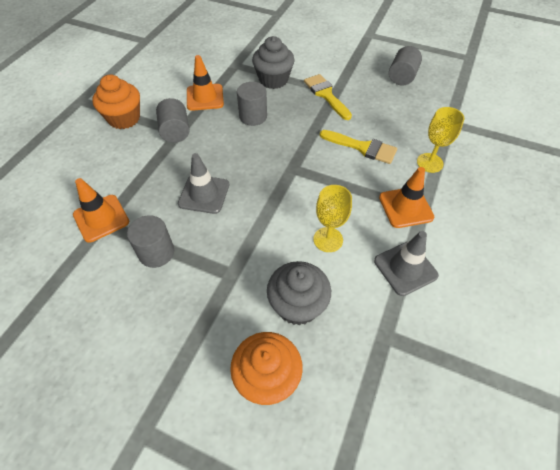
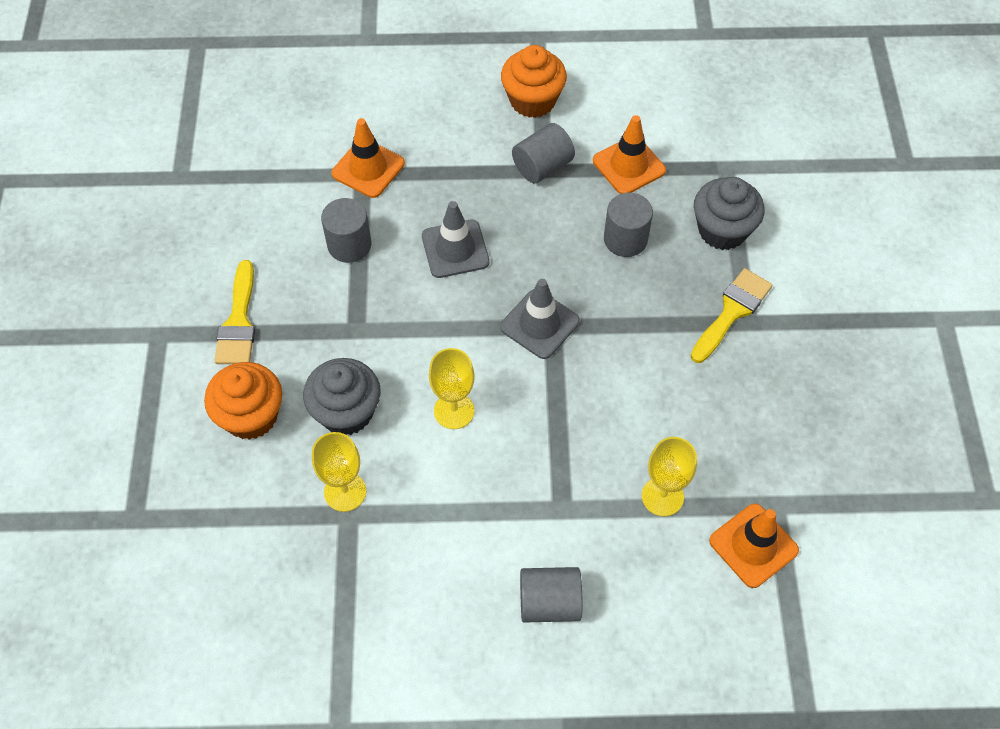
camera: 65 degrees right, 5 degrees up
yellow brush [320,130,397,164] -> yellow brush moved to [215,260,255,364]
grey traffic cone [374,231,439,296] -> grey traffic cone moved to [500,279,580,359]
orange traffic cone [379,167,434,228] -> orange traffic cone moved to [709,504,799,588]
grey cylinder [389,46,422,85] -> grey cylinder moved to [520,567,582,622]
none -> yellow goblet [312,432,366,512]

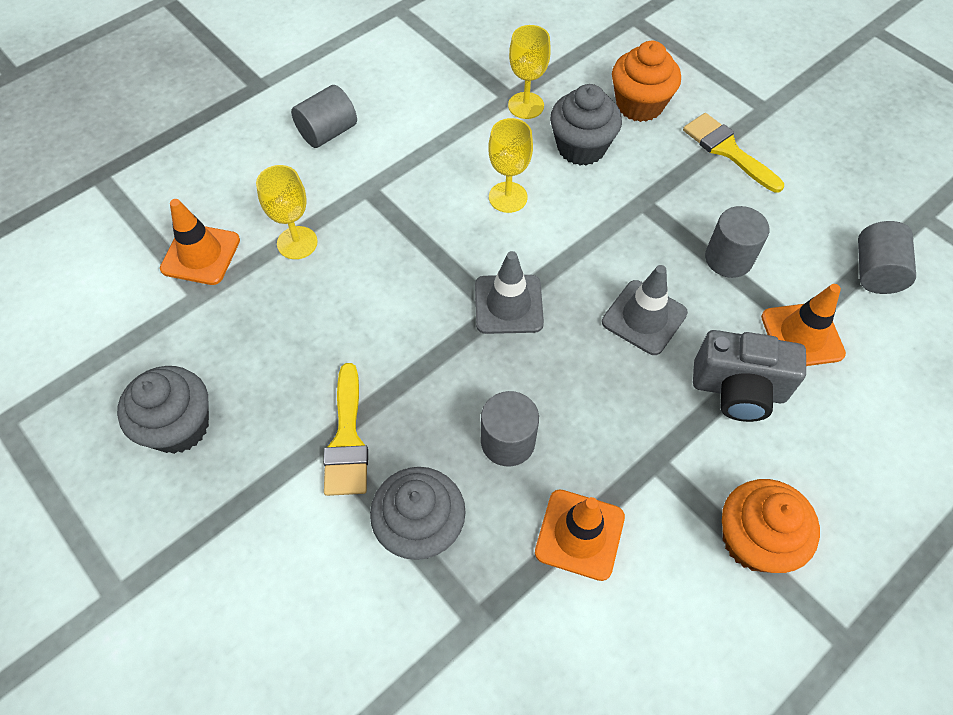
camera: 140 degrees right, 0 degrees up
grey cylinder [512,123,575,183] -> grey cylinder moved to [858,221,916,294]
none -> grey cupcake [117,366,209,454]
none -> grey camera [693,330,806,422]

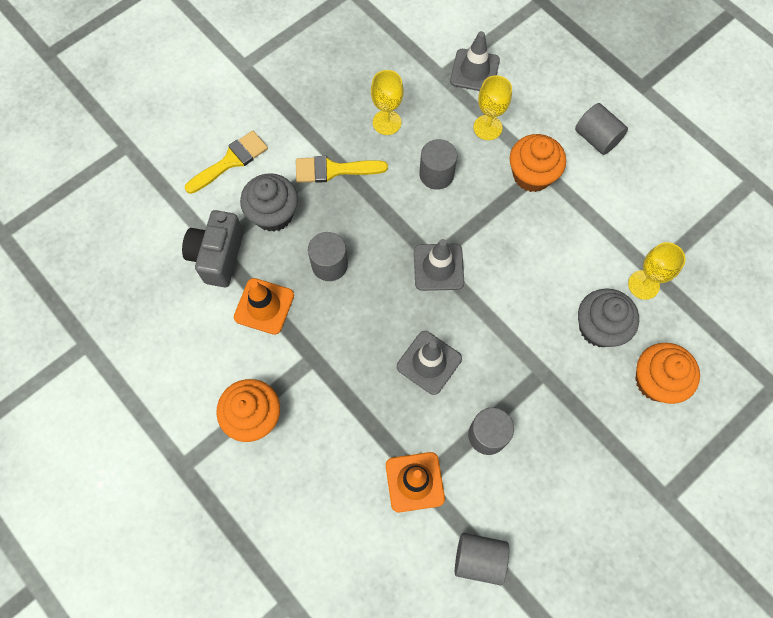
camera: 90 degrees right, 10 degrees up
grey cupcake [117,366,209,454] -> none
orange traffic cone [160,199,240,285] -> grey traffic cone [450,31,500,91]
yellow goblet [488,118,533,213] -> yellow goblet moved to [371,70,403,135]
yellow brush [683,113,784,193] -> yellow brush moved to [185,131,268,194]
grey camera [693,330,806,422] -> grey camera moved to [182,210,244,287]
none -> grey cylinder [419,139,457,190]
none -> orange cupcake [510,134,566,192]

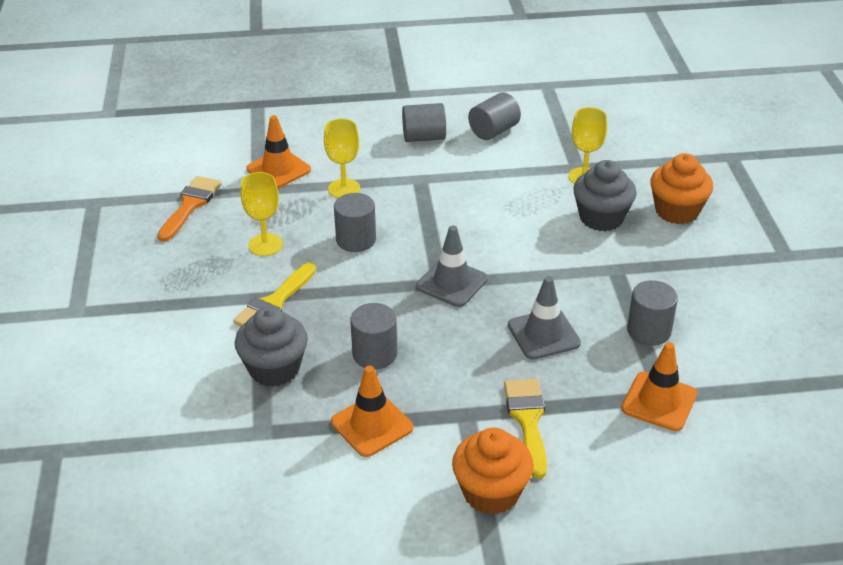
camera: 55 degrees left, 30 degrees down
grey camera [182,210,244,287] -> none
yellow brush [185,131,268,194] -> yellow brush moved to [504,379,547,478]
grey traffic cone [450,31,500,91] -> orange traffic cone [247,115,311,188]
grey cylinder [455,533,509,585] -> grey cylinder moved to [468,92,521,140]
orange cupcake [510,134,566,192] -> none
none -> orange brush [157,176,222,242]

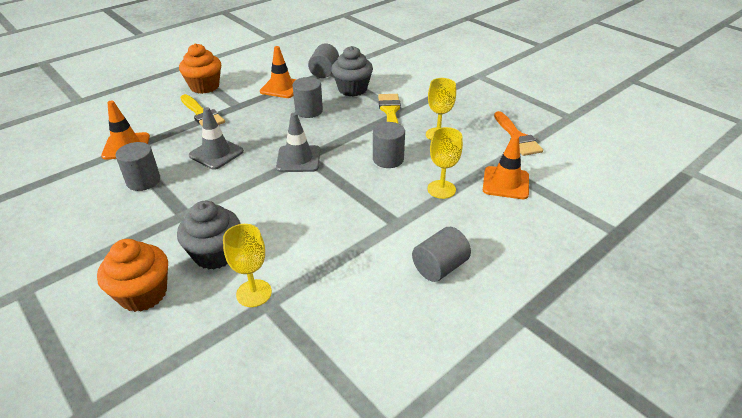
camera: 145 degrees right, 0 degrees up
grey cylinder [468,92,521,140] -> grey cylinder moved to [308,43,339,78]

